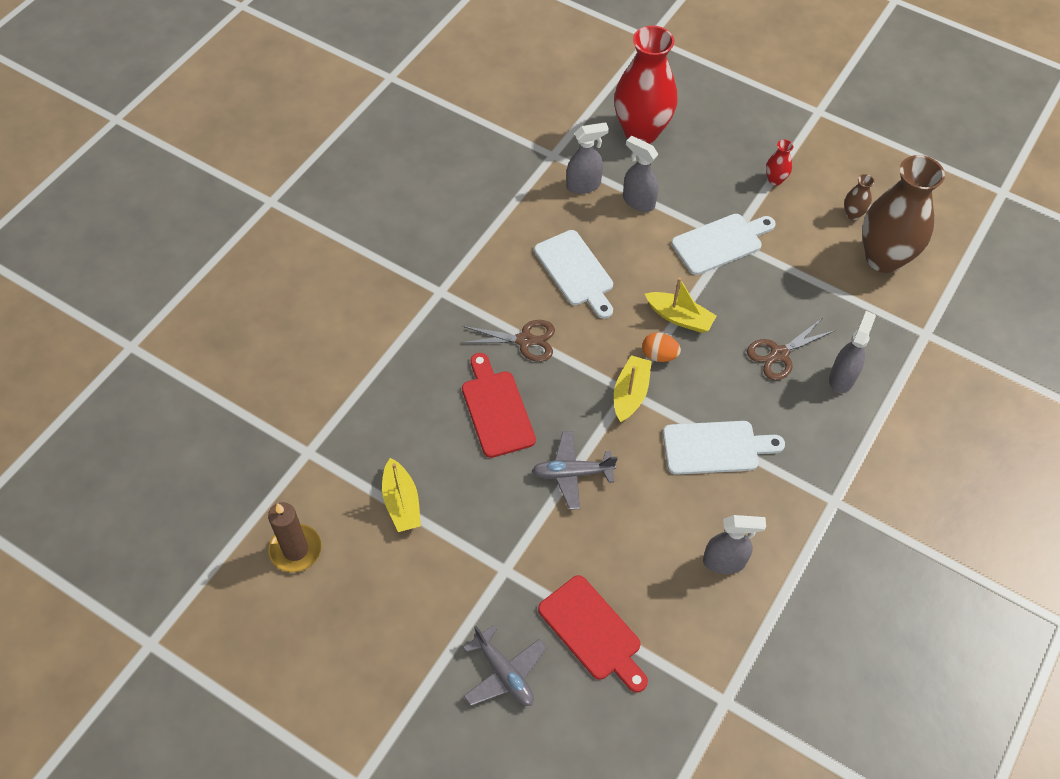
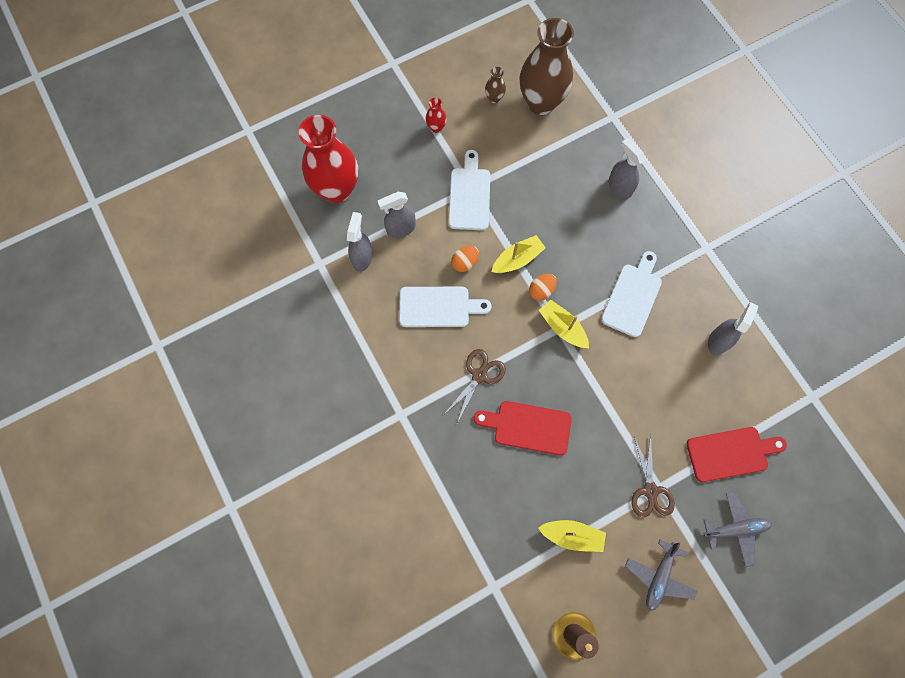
camera: 60 degrees left, 15 degrees up
grey plane [532,431,618,510] -> grey plane moved to [625,539,697,611]
brown scissors [747,319,835,380] -> brown scissors moved to [632,435,675,518]
none -> orange egg [451,246,479,272]

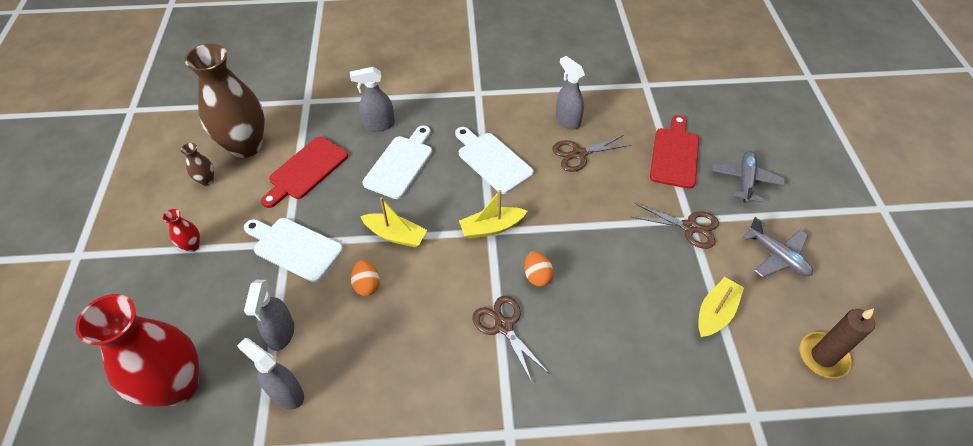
camera: 65 degrees left, 20 degrees down
white cutting board [399,287,492,327] -> white cutting board moved to [362,125,432,199]
red cutting board [474,401,572,455] -> red cutting board moved to [261,137,348,208]
yellow boat [492,235,546,273] -> yellow boat turned 120 degrees clockwise [360,197,427,248]
orange egg [529,274,557,301] -> orange egg moved to [524,251,554,287]
none -> brown scissors [552,135,631,172]

